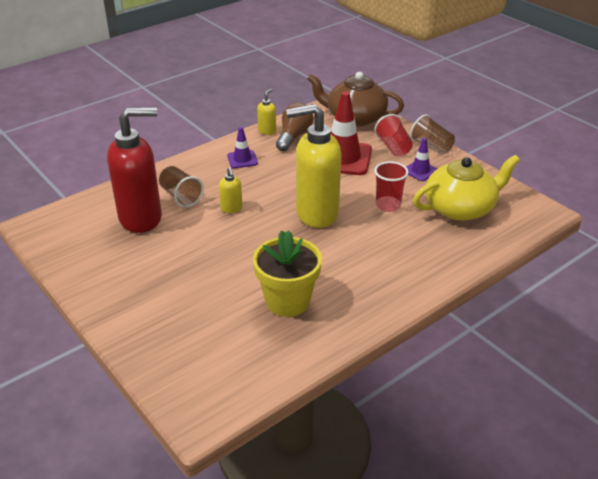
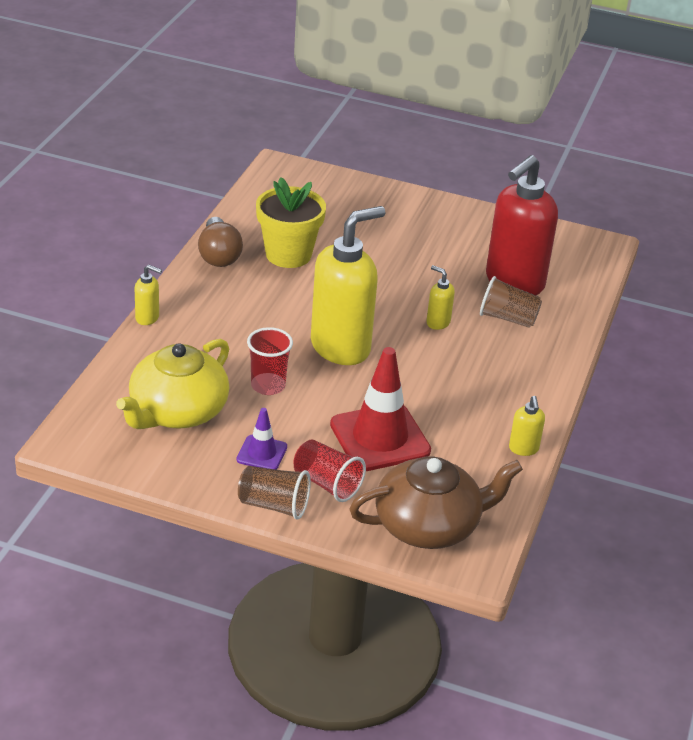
camera: 145 degrees right, 0 degrees up
purple traffic cone [227,127,258,168] -> none
brown light bulb [276,103,313,151] -> brown light bulb moved to [198,217,243,267]
none -> yellow soap dispenser [135,265,162,325]

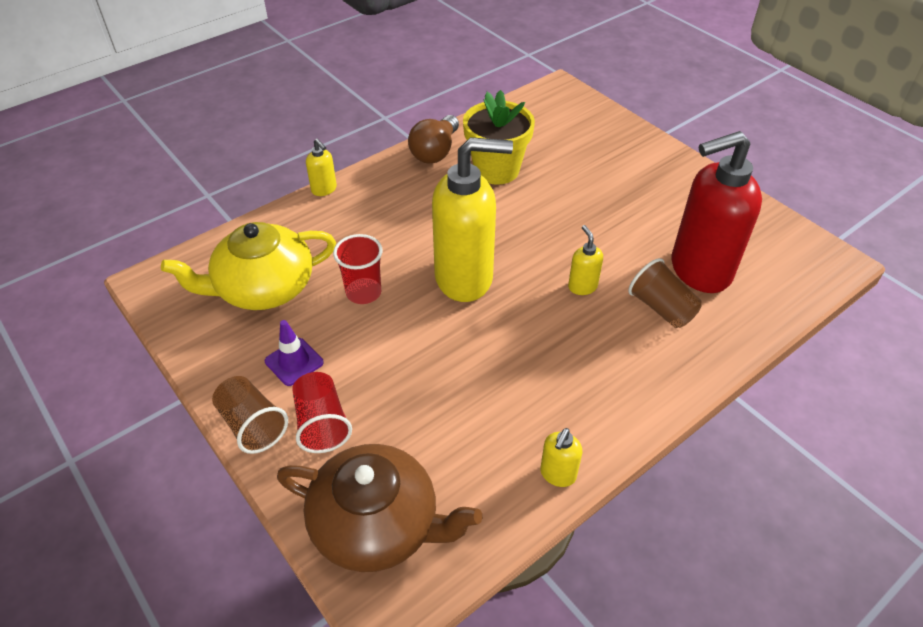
camera: 35 degrees right, 10 degrees up
red traffic cone [330,347,431,471] -> none

